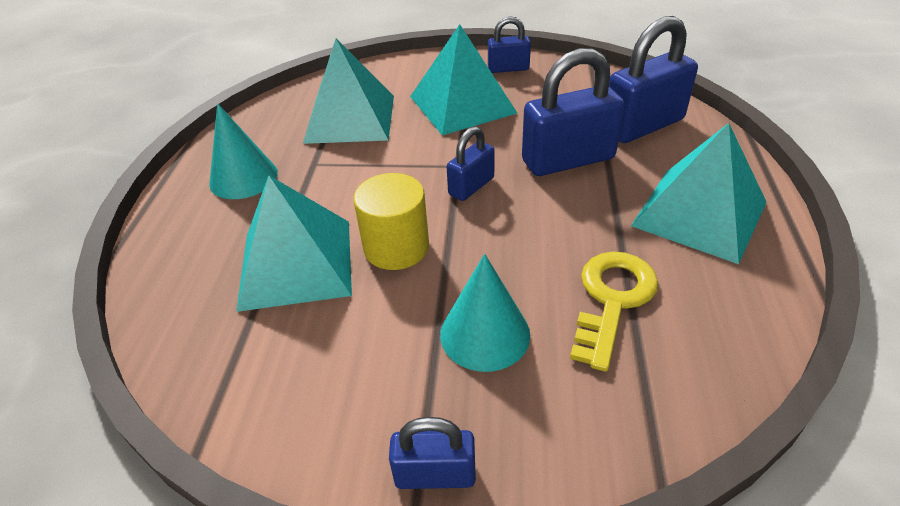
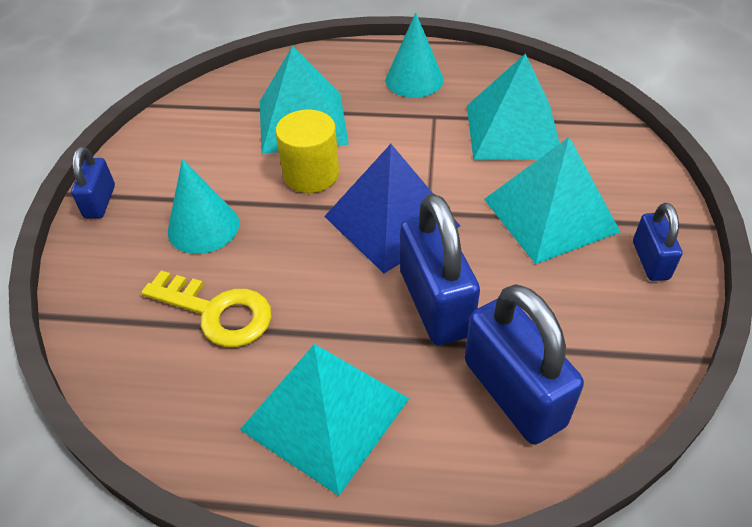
camera: 90 degrees right, 5 degrees up
blue padlock [447,126,495,201] -> blue pyramid [324,144,460,273]

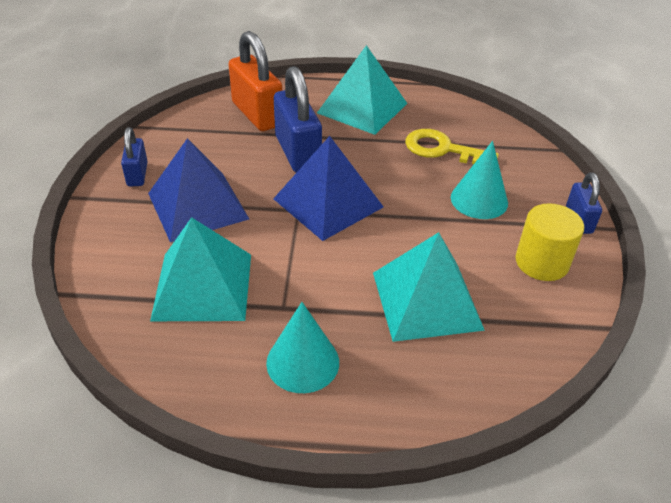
camera: 175 degrees right, 5 degrees down
yellow cylinder [276,109,339,193] -> yellow cylinder moved to [515,203,584,281]
blue padlock [465,284,584,445] -> orange padlock [228,31,283,131]
turquoise pyramid [484,137,620,264] -> blue pyramid [148,138,249,242]

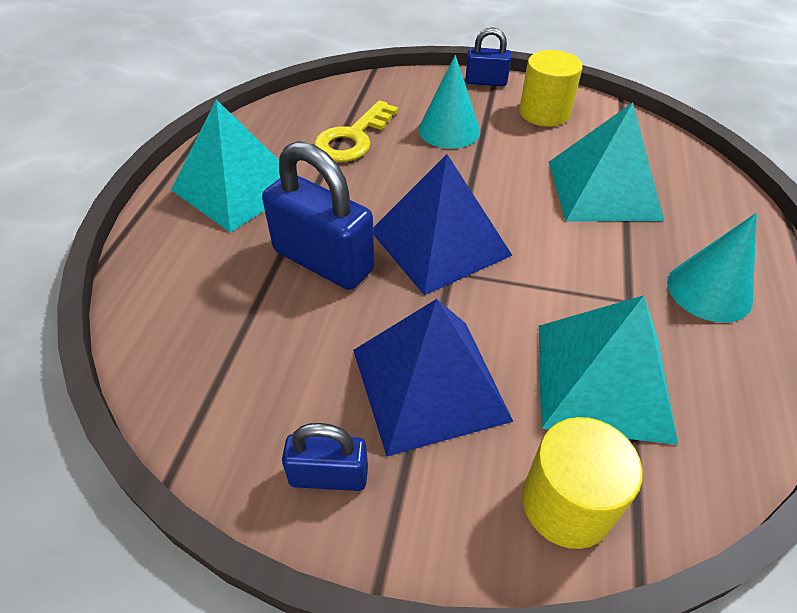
camera: 80 degrees left, 5 degrees up
orange padlock [228,31,283,131] -> none
blue padlock [274,66,322,173] -> blue padlock turned 45 degrees clockwise [262,141,375,290]
none -> yellow cylinder [522,417,643,549]

